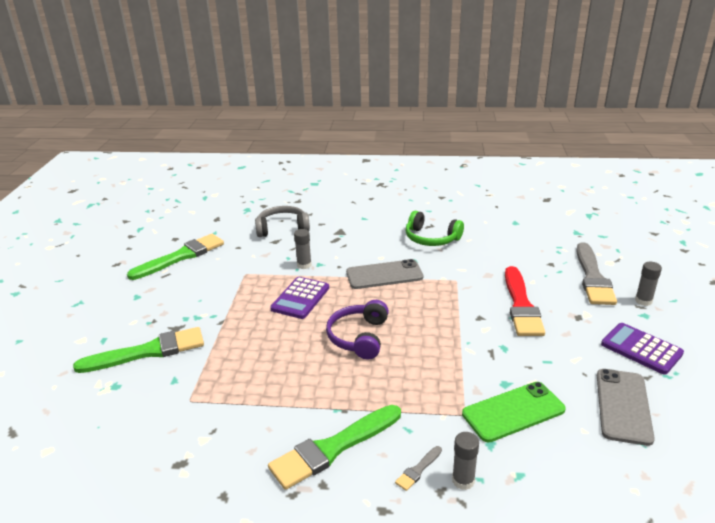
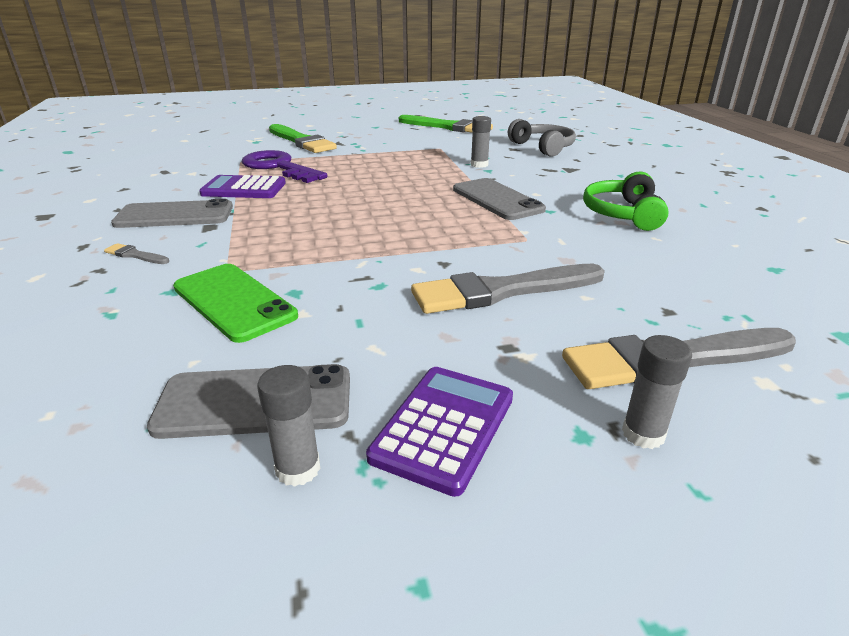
camera: 70 degrees right, 0 degrees up
green brush [268,405,401,490] -> grey phone [111,199,233,228]
purple calculator [270,277,329,319] -> purple calculator moved to [199,175,286,198]
purple headphones [326,300,389,359] -> none
grey glue stick [452,432,479,490] -> grey glue stick moved to [257,365,320,487]
red brush [505,266,545,336] -> grey brush [411,264,605,314]
none -> purple key [242,150,327,183]

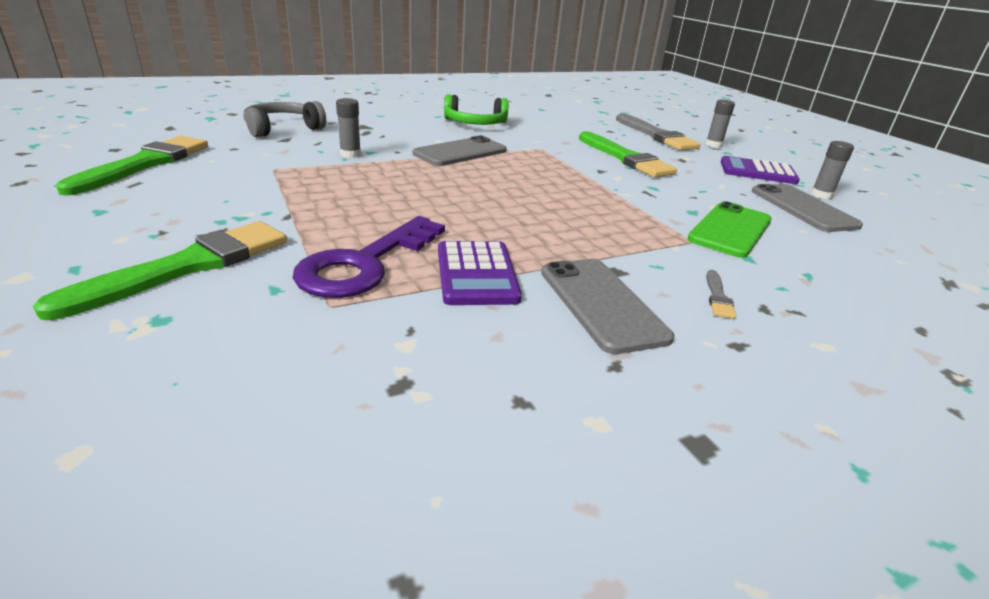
camera: 105 degrees left, 0 degrees up
grey brush [411,264,605,314] -> green brush [579,131,677,177]

